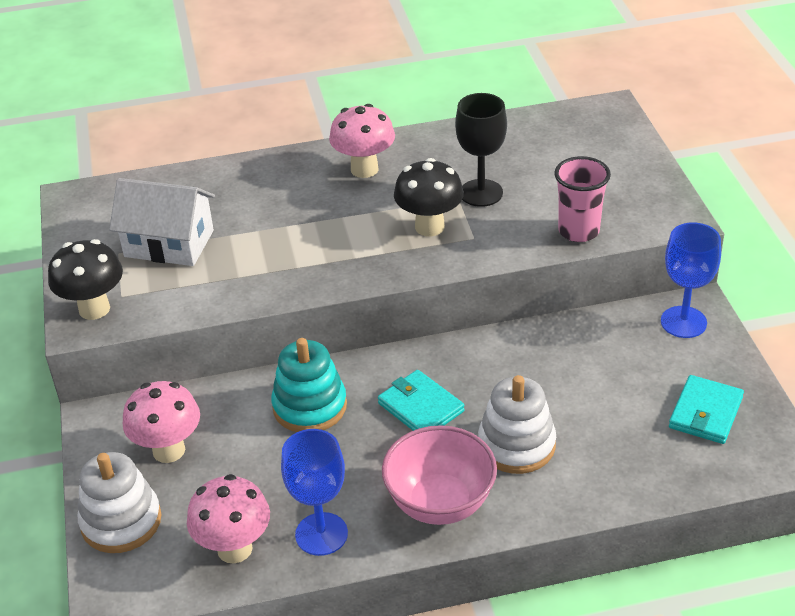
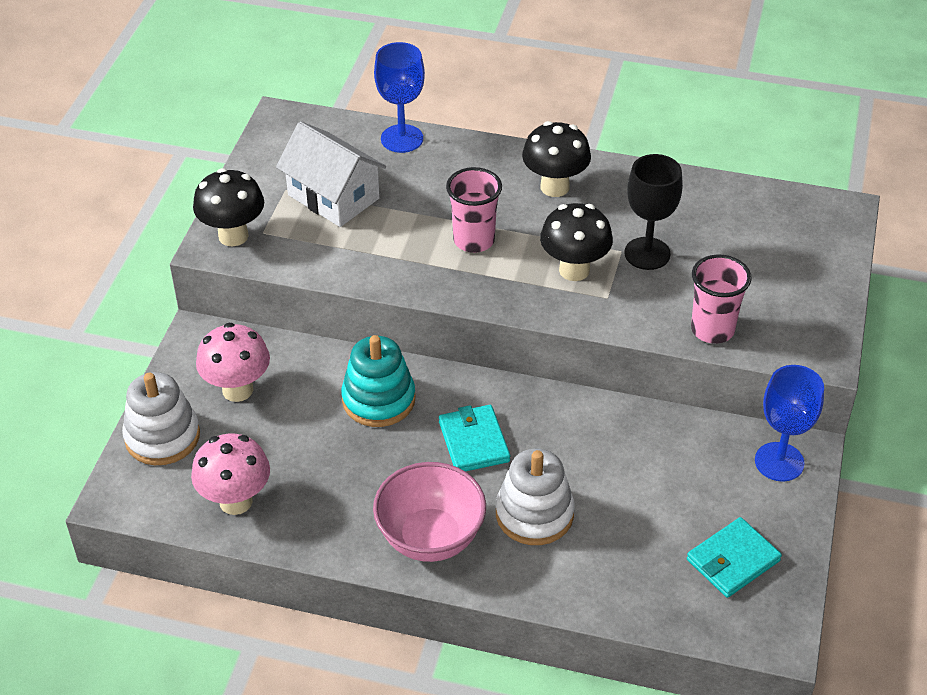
camera: 25 degrees right, 5 degrees up
blue goblet [281,429,348,556] -> blue goblet moved to [374,42,425,153]
pink mushroom [329,104,395,178] -> black mushroom [522,121,591,197]
none -> pink cup [446,167,502,253]

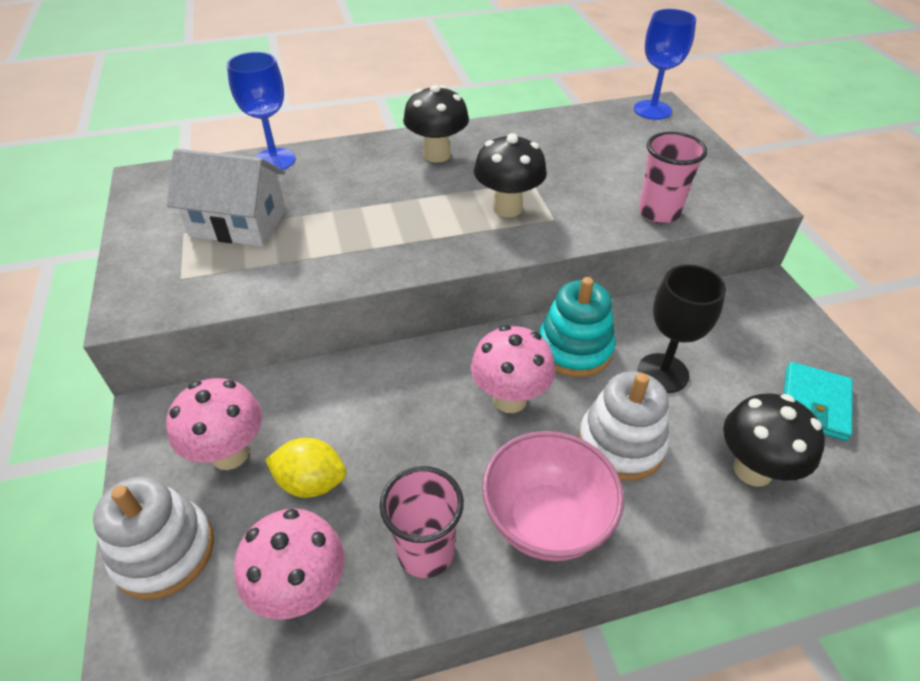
camera: 30 degrees left, 0 degrees up
black mushroom [193,168,264,247] -> black mushroom moved to [723,393,825,487]
turquoise stacking toy [341,335,415,427] -> turquoise stacking toy moved to [538,277,615,377]
turquoise wallet [439,405,510,472] -> pink mushroom [471,325,555,413]
pink cup [446,167,502,253] -> pink cup moved to [380,466,464,578]
black goblet [624,154,683,270] -> black goblet moved to [638,264,726,393]
blue goblet [755,365,824,482] -> blue goblet moved to [634,9,696,120]
none -> yellow lemon [265,438,346,498]

